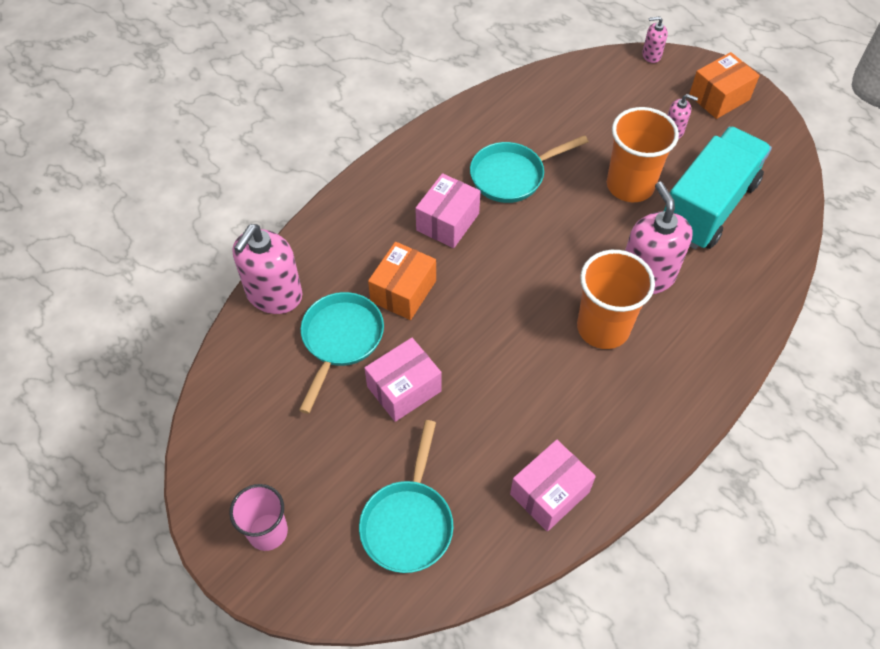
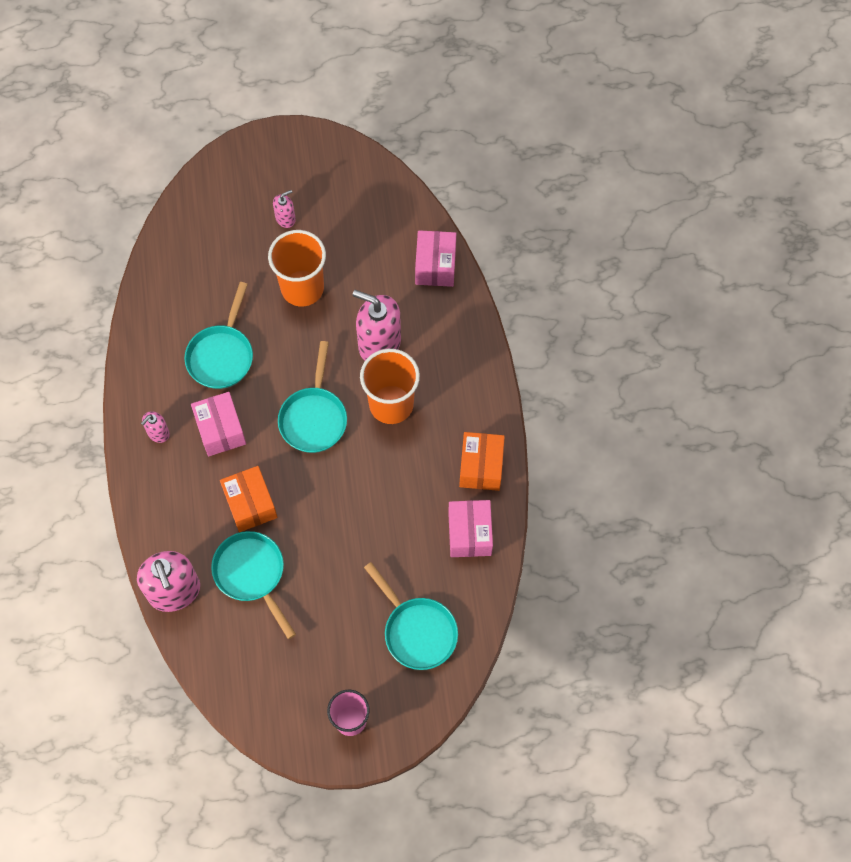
camera: 50 degrees left, 10 degrees up
pink box [364,338,442,422] -> pink box moved to [415,230,456,287]
pink soap dispenser [642,16,668,63] -> pink soap dispenser moved to [141,411,170,443]
turquoise truck [664,126,772,249] -> none
orange box [689,52,760,119] -> orange box moved to [459,432,505,491]
none -> turquoise pan [278,341,347,453]

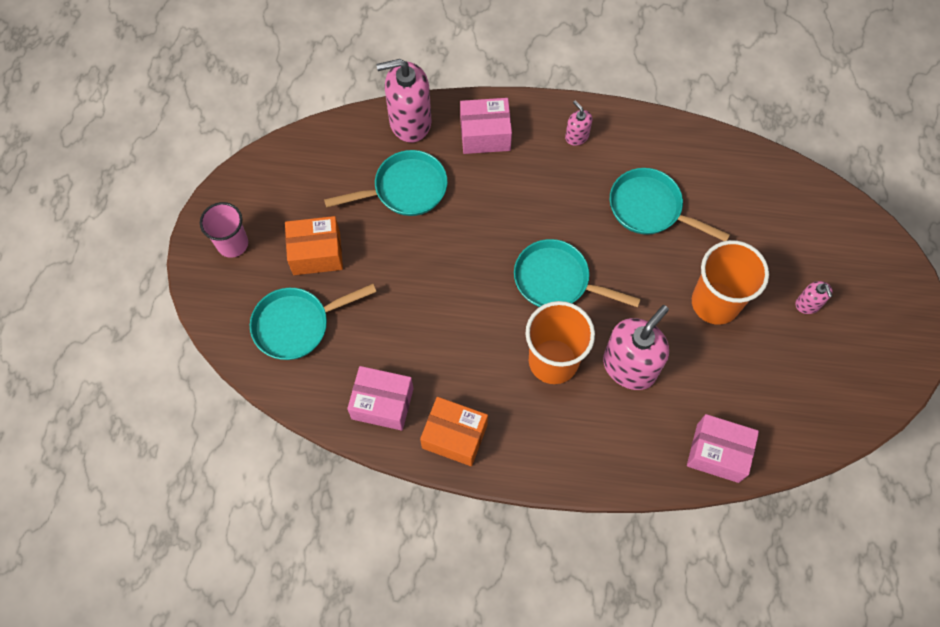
camera: 105 degrees right, 0 degrees up
pink box [191,392,246,456] -> pink box moved to [460,98,512,154]
orange box [220,466,277,532] -> orange box moved to [285,216,343,275]

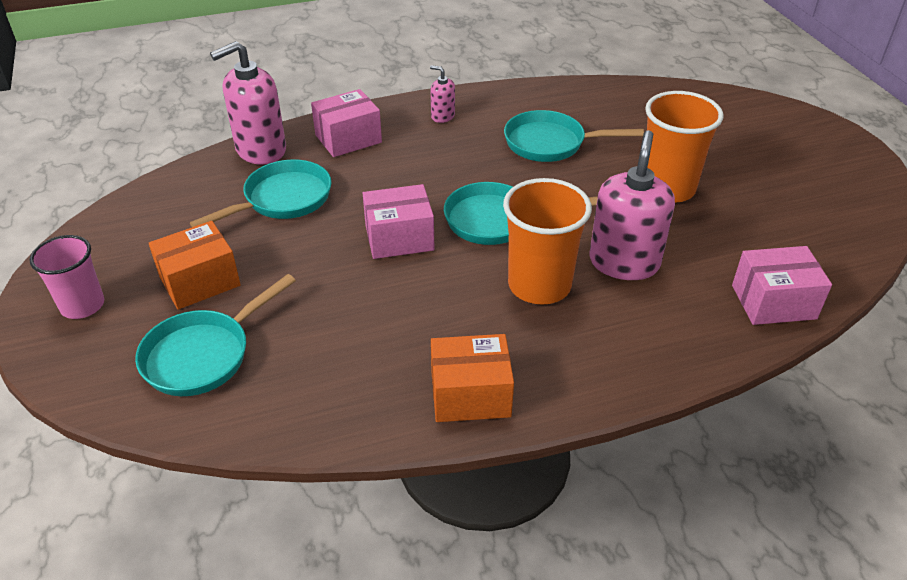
camera: 25 degrees left, 25 degrees down
pink box [347,366,413,431] -> pink box moved to [363,184,435,259]
pink soap dispenser [796,281,833,314] -> none

